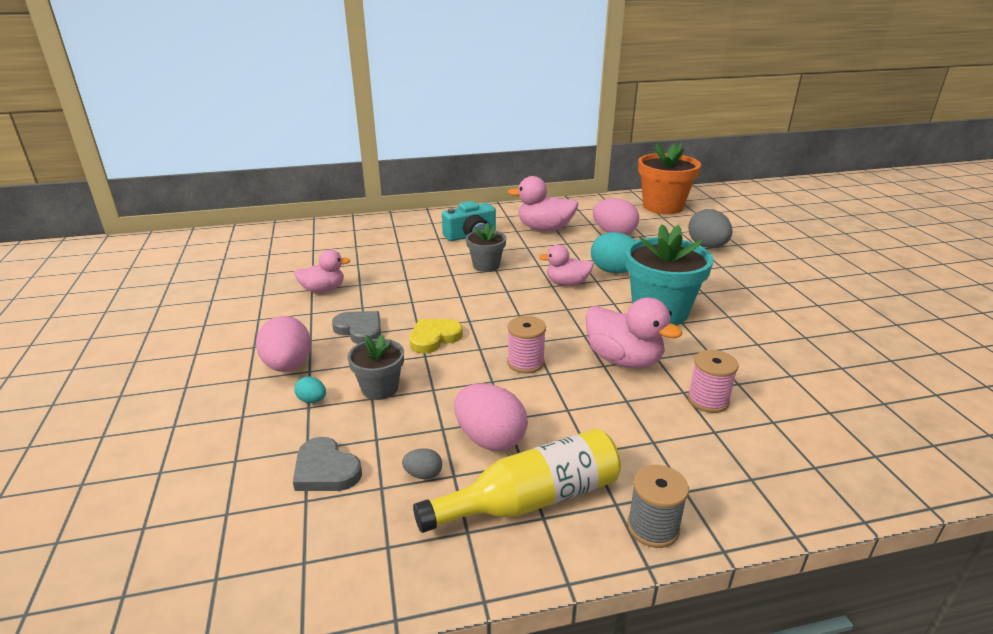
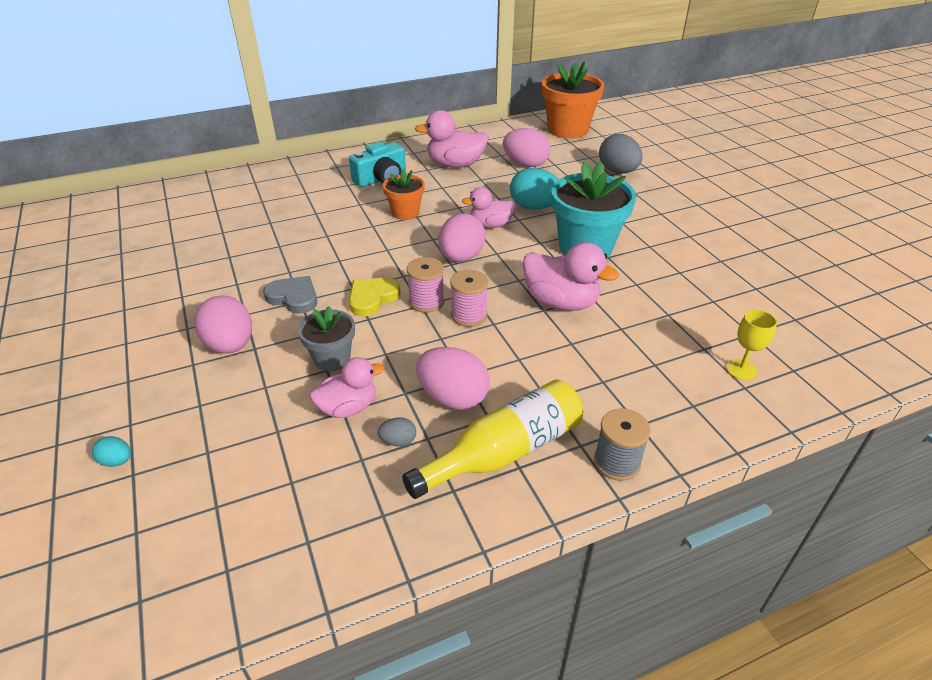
camera: 10 degrees left, 10 degrees up
grey heart [293,437,362,491] -> none
pink duck [294,250,351,293] -> pink duck moved to [310,357,384,418]
turquoise egg [294,377,326,403] -> turquoise egg moved to [92,436,131,467]
grey flower pot [466,223,506,272] -> orange flower pot [383,168,425,220]
pink spool [688,350,739,413] -> pink spool moved to [407,257,445,313]
none -> pink egg [438,213,485,262]
none -> yellow goblet [726,309,777,380]

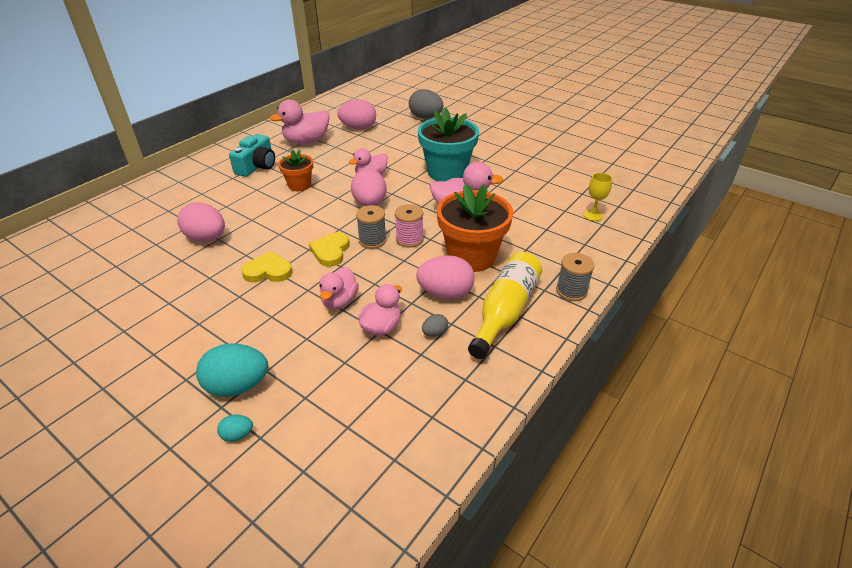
camera: 30 degrees left, 0 degrees up
pink egg [194,295,252,354] -> pink egg moved to [177,202,225,242]
grey heart [263,276,317,314] -> yellow heart [241,251,292,282]
grey flower pot [298,306,355,371] -> pink duck [320,267,359,309]
pink spool [407,257,445,313] -> grey spool [356,205,387,249]
turquoise egg [510,168,559,210] -> turquoise egg moved to [196,344,268,397]
orange flower pot [542,61,604,138] -> orange flower pot moved to [437,183,513,272]

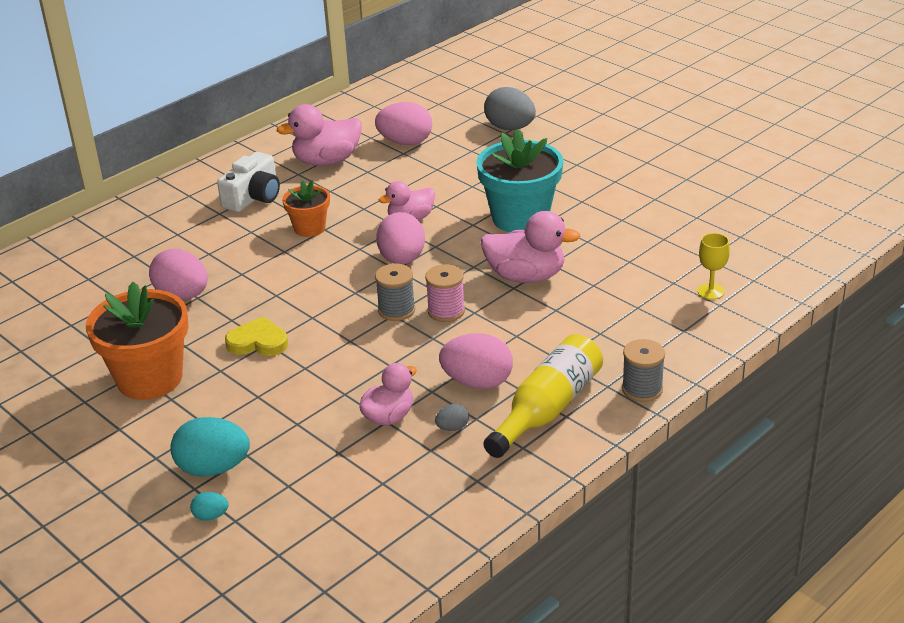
camera: 10 degrees right, 5 degrees down
turquoise camera [229,134,275,177] -> white camera [217,152,280,212]
yellow heart [309,232,350,267] -> none
pink duck [320,267,359,309] -> none
orange flower pot [437,183,513,272] -> orange flower pot moved to [86,282,189,400]

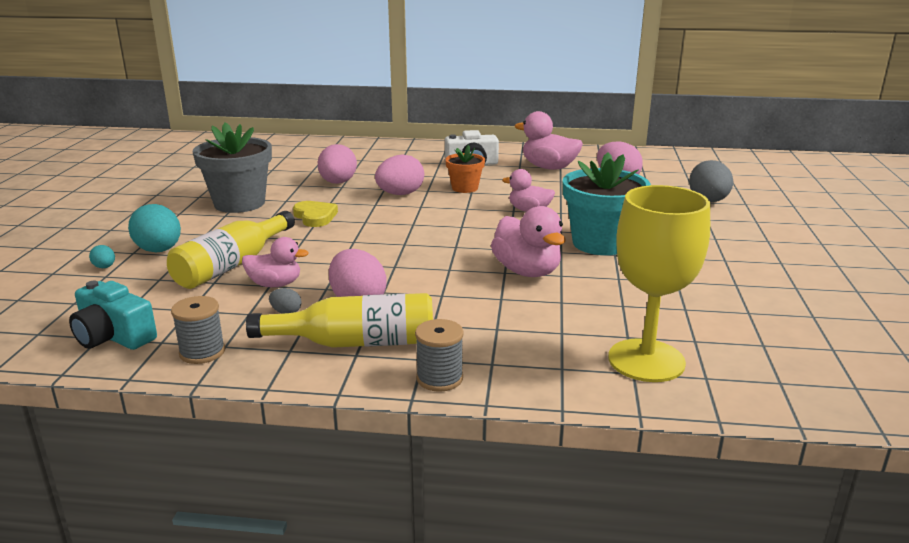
camera: 50 degrees right, 10 degrees down
orange flower pot [86,282,189,400] -> grey flower pot [193,123,272,213]
grey spool [375,264,415,321] -> grey spool moved to [171,296,225,364]
pink egg [376,212,425,265] -> pink egg moved to [375,154,424,195]
pink spool [425,264,465,322] -> none
yellow goblet [697,233,730,300] -> yellow goblet [608,185,710,382], size x2.32
none -> turquoise camera [69,281,157,350]
none -> yellow bottle [167,211,295,289]

